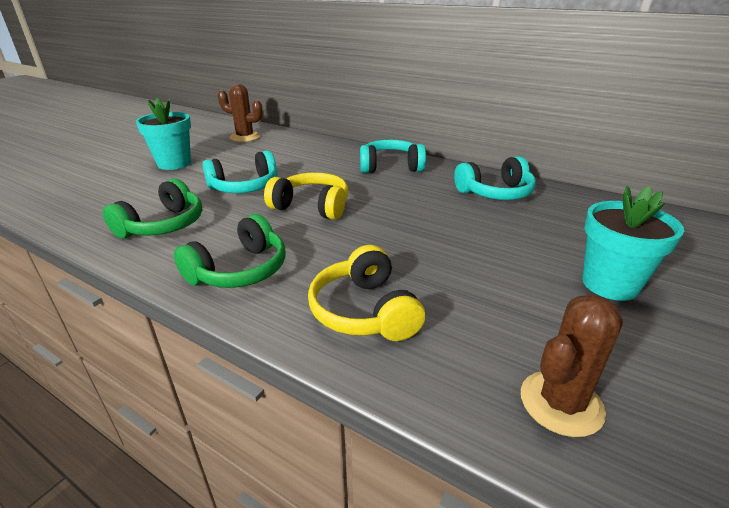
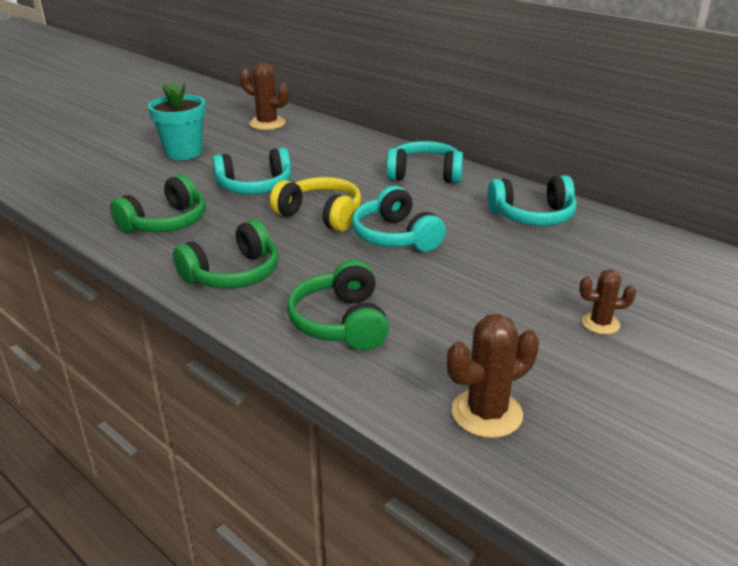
camera: 10 degrees right, 0 degrees up
yellow headphones [308,245,425,341] -> green headphones [287,260,389,350]
turquoise flower pot [582,186,684,301] -> brown cactus [579,269,636,334]
none -> turquoise headphones [352,186,446,252]

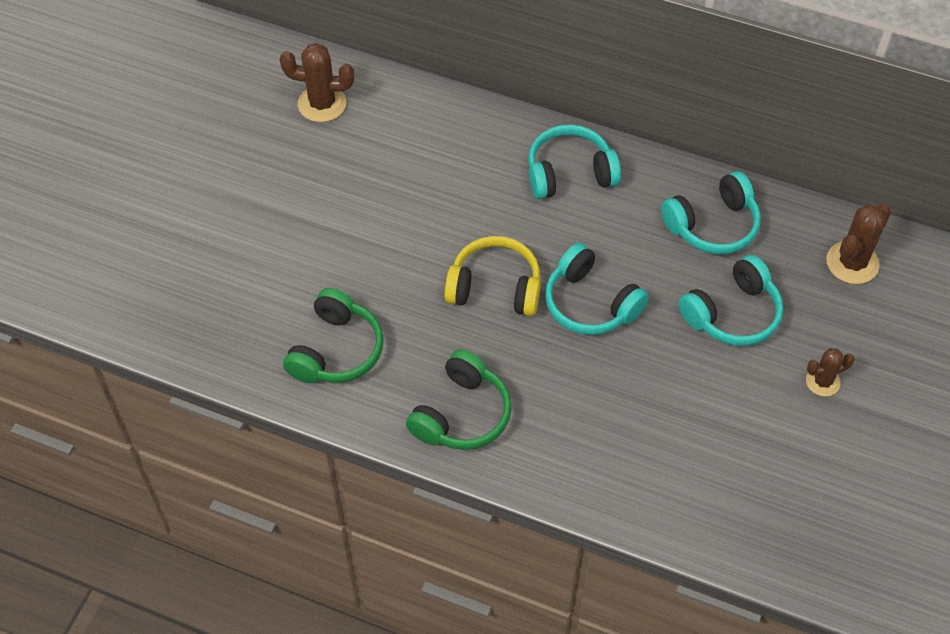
camera: 20 degrees left, 25 degrees up
turquoise flower pot [148,81,206,160] -> none
turquoise headphones [212,148,291,194] -> turquoise headphones moved to [678,255,783,346]
green headphones [287,260,389,350] -> none
brown cactus [447,314,539,438] -> brown cactus moved to [826,204,891,284]

